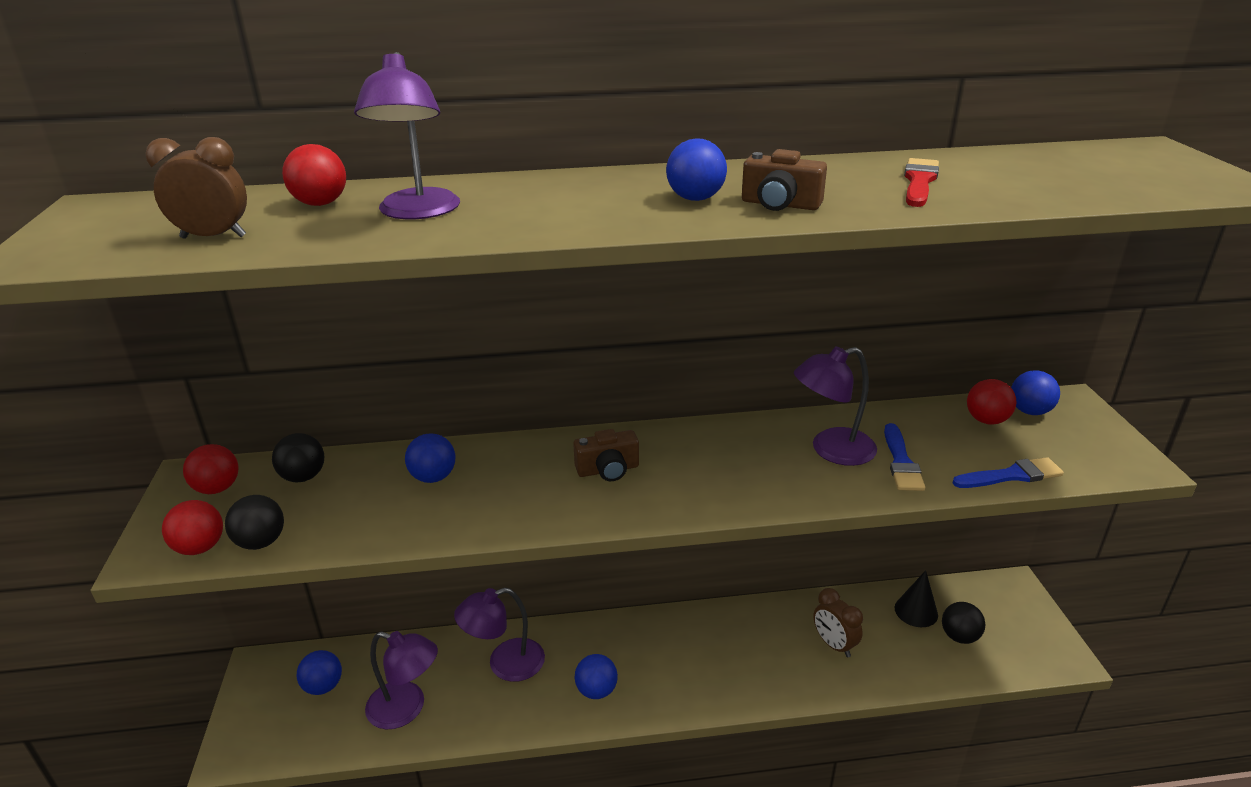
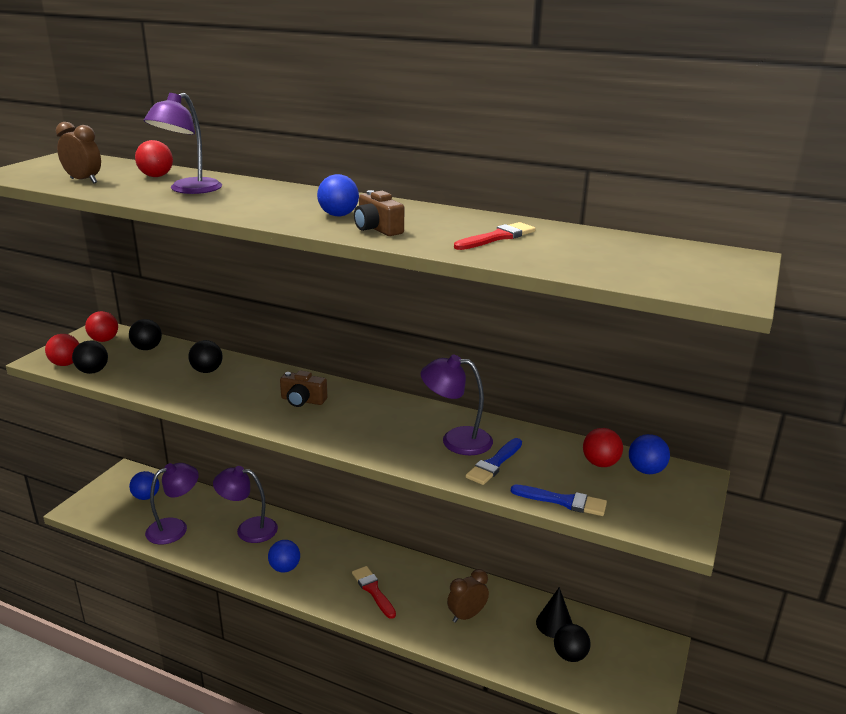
camera: 30 degrees right, 5 degrees down
purple lamp [365,631,438,729] -> purple lamp turned 90 degrees counterclockwise [145,463,199,544]
blue ball [405,433,456,483] -> black ball [188,340,222,373]
brown clock [814,588,863,657] -> brown clock turned 60 degrees clockwise [447,569,489,623]
none -> red brush [352,566,396,619]

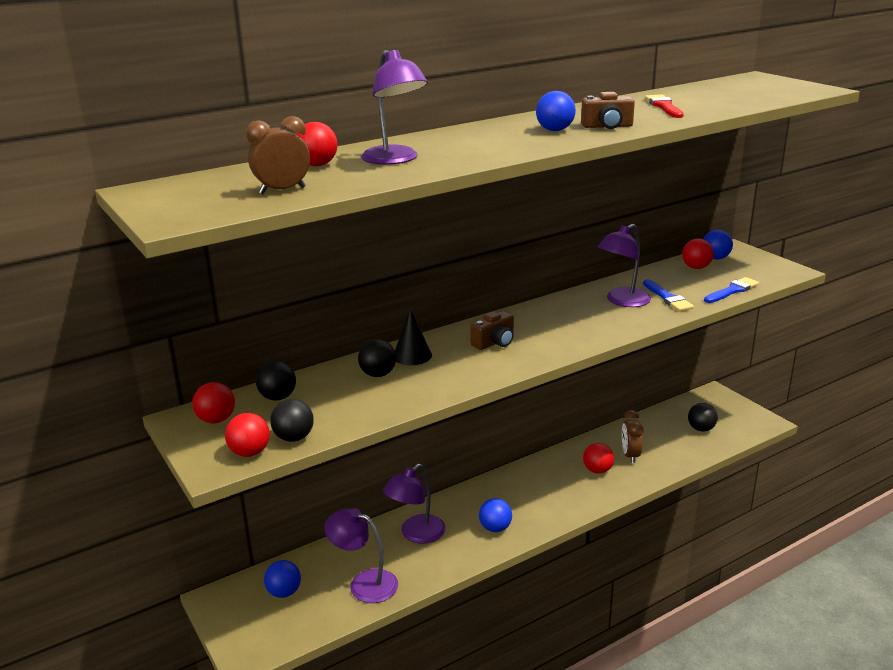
camera: 55 degrees left, 0 degrees up
purple lamp [145,463,199,544] -> purple lamp turned 60 degrees counterclockwise [325,508,398,603]
red brush [352,566,396,619] -> none
black cone [536,587,573,638] -> black cone moved to [395,309,432,365]
none -> red ball [583,443,614,474]

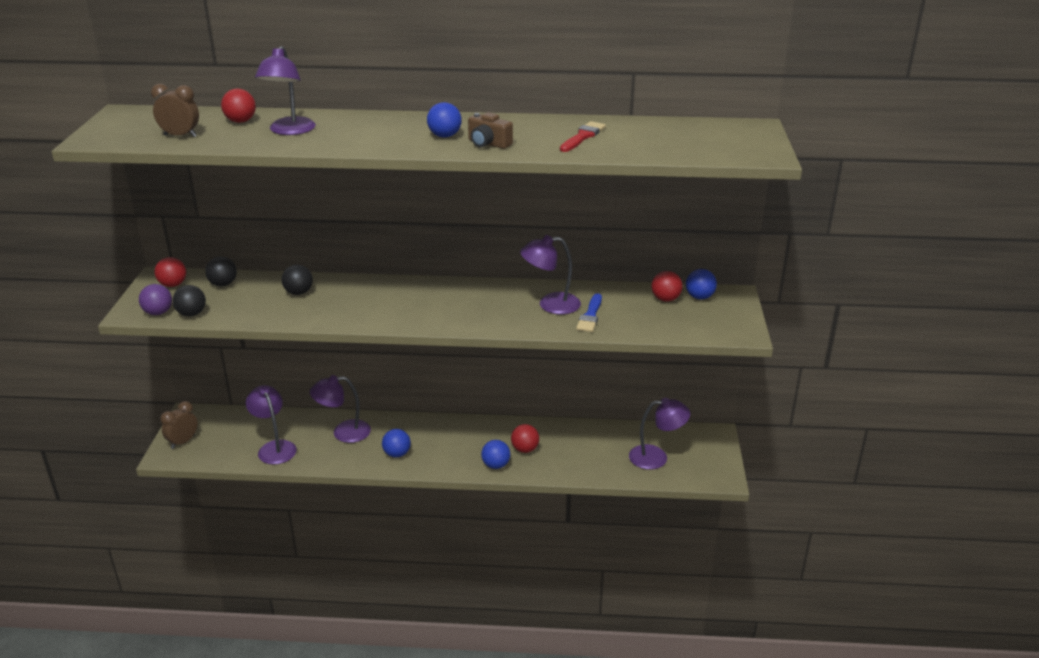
camera: 35 degrees right, 5 degrees up
red ball [225,413,270,457] -> purple ball [139,284,172,315]
blue ball [264,560,301,598] -> blue ball moved to [481,440,510,469]
black cone [395,309,432,365] -> none
brown camera [470,311,514,350] -> none
brown clock [622,410,643,463] -> brown clock moved to [160,401,198,449]
black ball [688,403,718,432] -> purple lamp [629,398,690,470]
blue brush [704,277,759,303] -> none

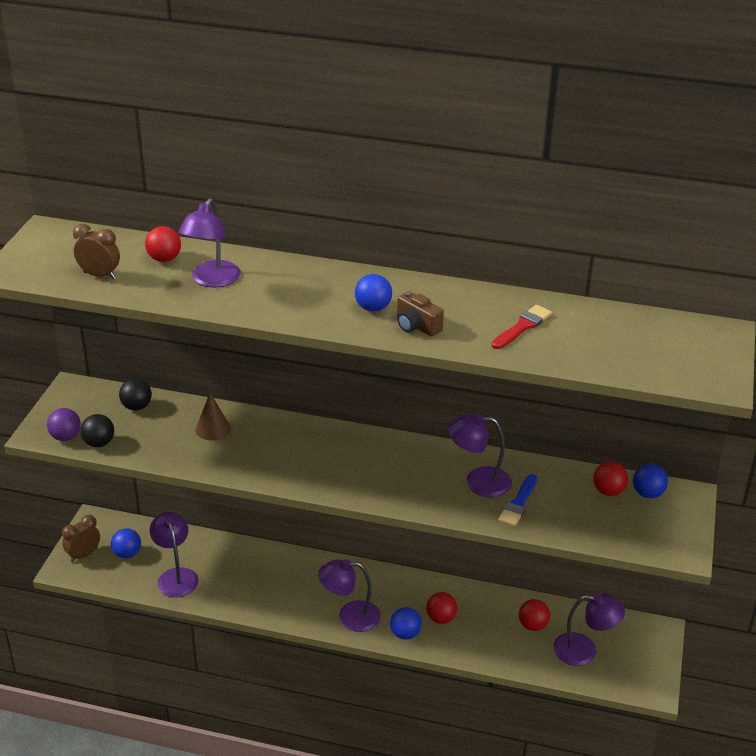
camera: 10 degrees right, 5 degrees up
red ball [154,257,186,287] -> red ball moved to [519,599,550,631]
black ball [282,265,313,295] -> brown cone [195,393,231,440]
purple lamp [310,375,371,443] -> purple lamp moved to [318,559,381,632]
blue ball [382,429,411,458] -> blue ball moved to [111,528,141,558]

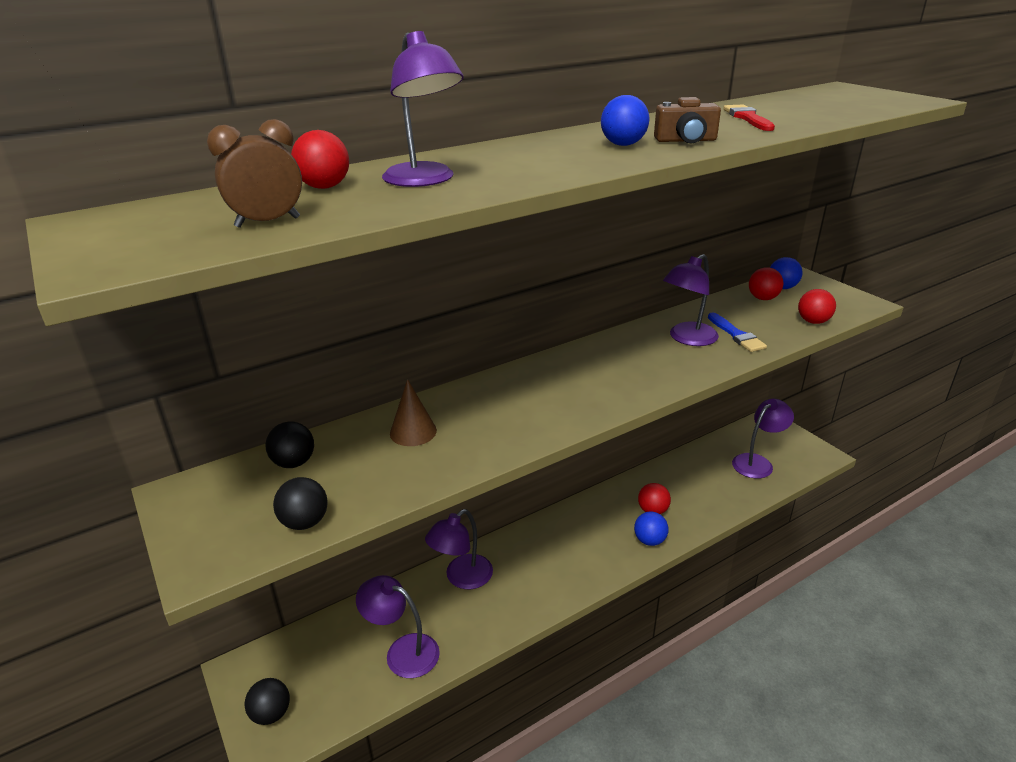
camera: 45 degrees left, 5 degrees down
purple ball [47,408,81,441] -> none
brown clock [62,515,100,562] -> black ball [244,678,290,725]
blue ball [111,528,141,558] -> none
purple lamp [318,559,381,632] -> purple lamp moved to [425,509,493,589]
red ball [519,599,550,631] -> red ball moved to [798,289,836,324]

